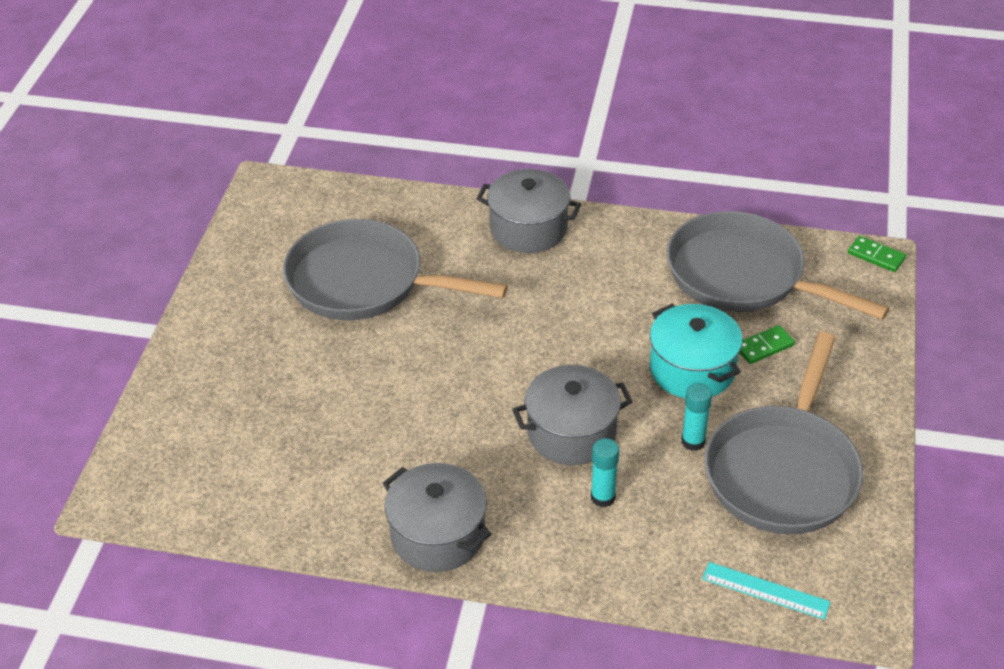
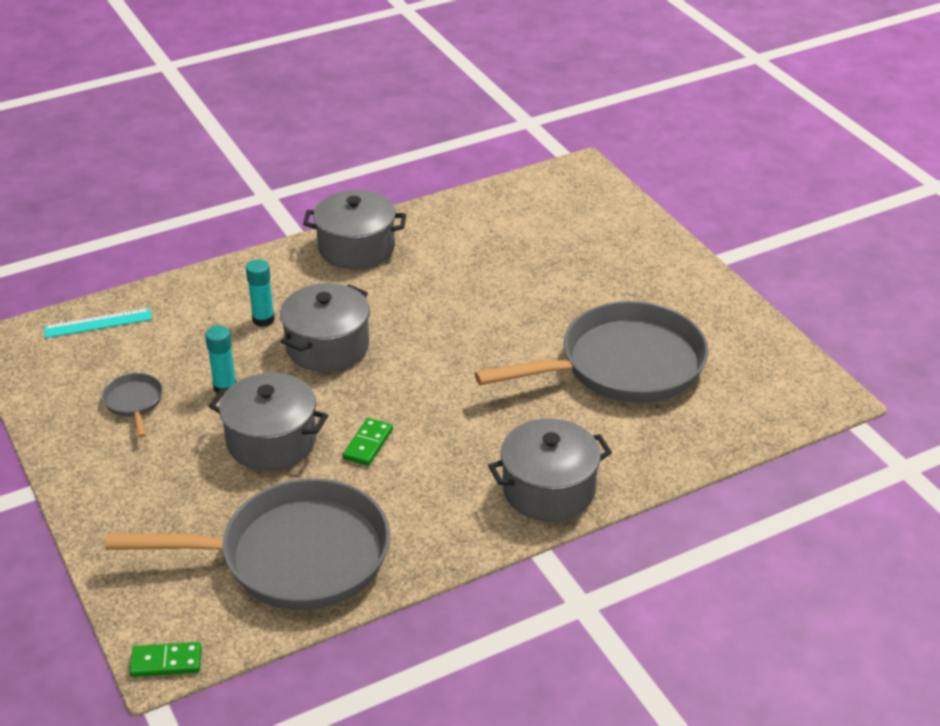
camera: 140 degrees right, 5 degrees down
turquoise pot [650,304,743,398] -> grey pot [209,373,328,471]
grey pan [705,332,863,535] -> grey pan [102,373,163,438], size x0.41
green domino [739,325,795,364] -> green domino moved to [343,418,393,466]

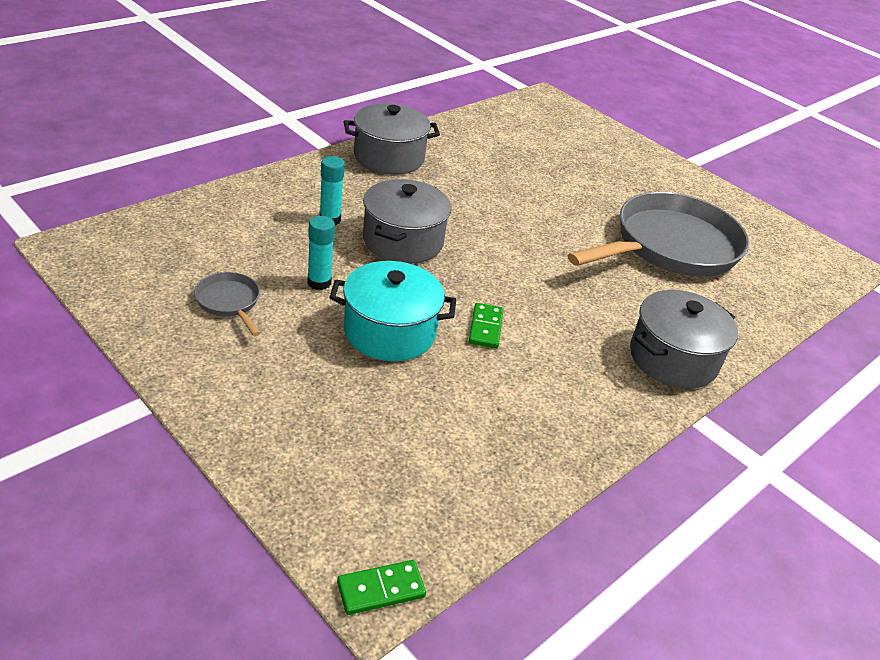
camera: 20 degrees left, 0 degrees up
turquoise ruler [44,308,152,338] -> none
grey pan [105,479,390,610] -> none
grey pot [209,373,328,471] -> turquoise pot [329,261,456,361]

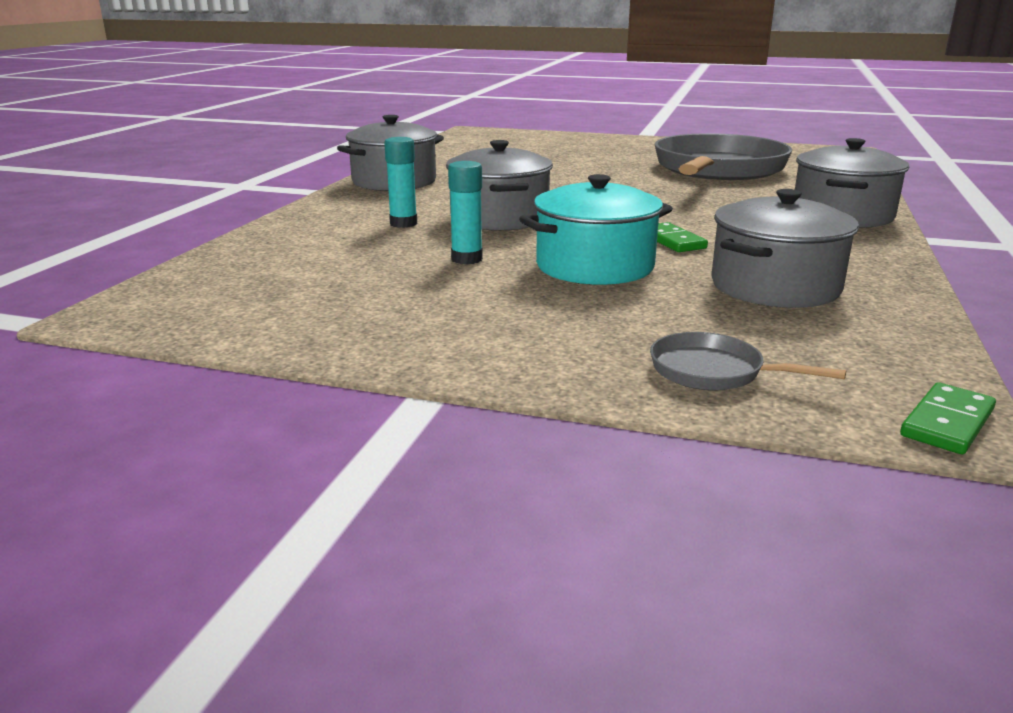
camera: 25 degrees left, 15 degrees down
grey pan [194,272,260,336] -> grey pan moved to [650,332,846,391]
none -> grey pot [711,189,859,308]

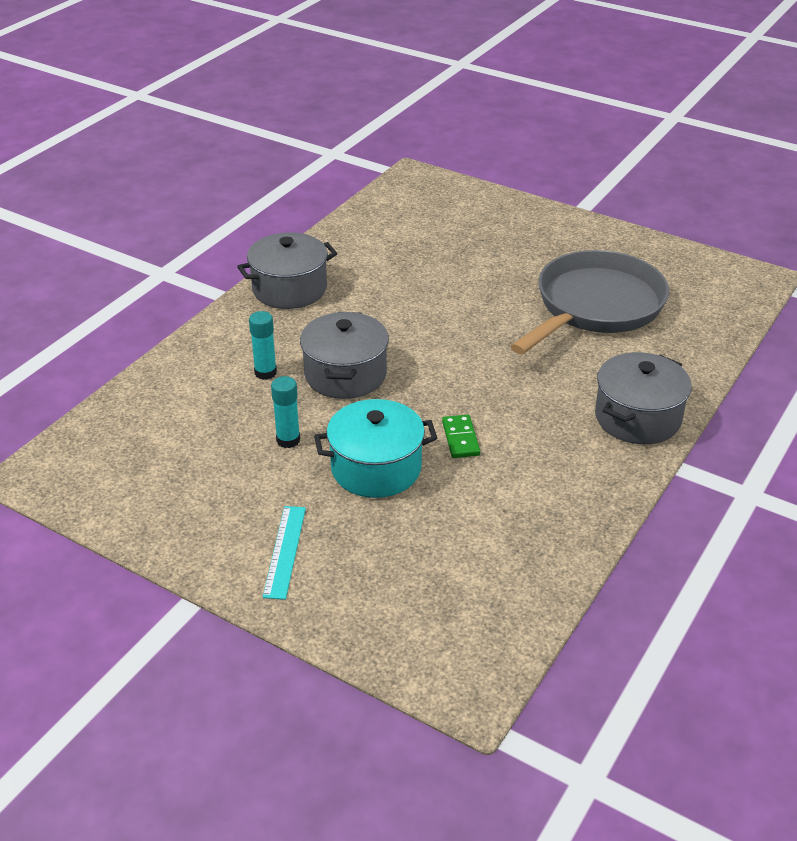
camera: 15 degrees right, 15 degrees up
grey pan [650,332,846,391] -> none
grey pot [711,189,859,308] -> none
green domino [900,382,996,454] -> none
none -> turquoise ruler [263,506,306,600]

